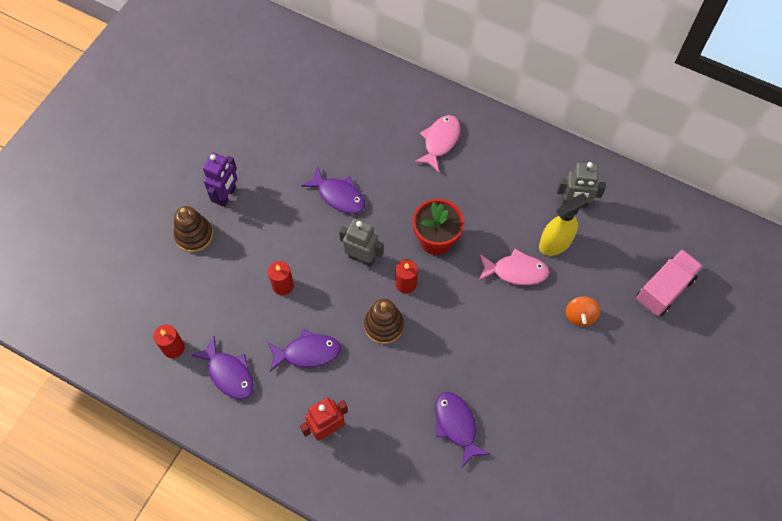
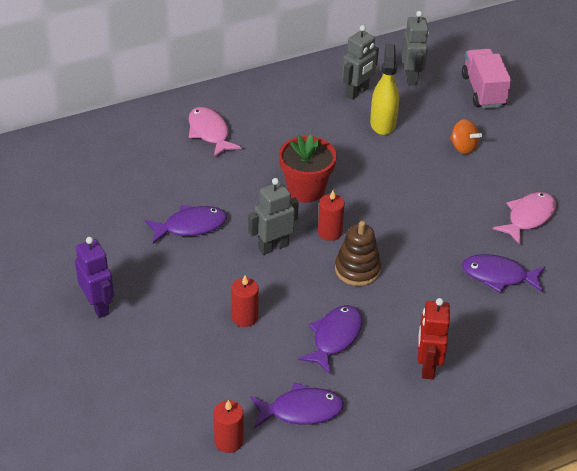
camera: 55 degrees left, 20 degrees down
brown stacking toy [174,206,213,252] -> none
pink fish [479,249,549,285] -> pink fish moved to [493,192,556,245]
none -> grey robot [402,11,429,85]

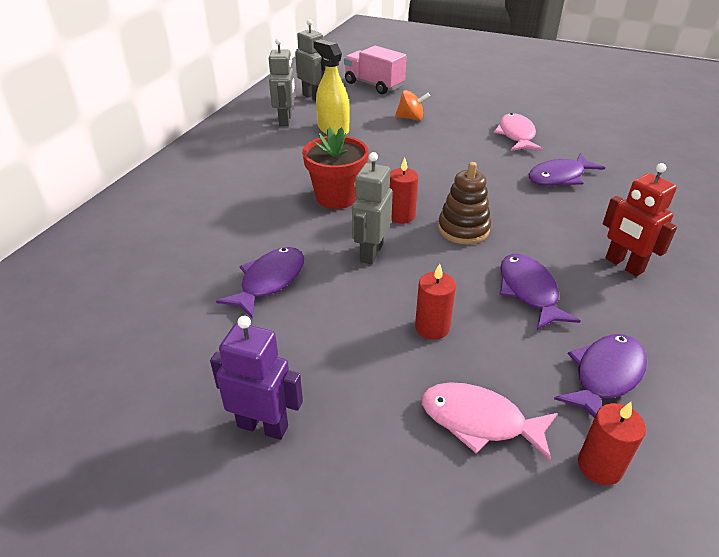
camera: 40 degrees left, 5 degrees down
pink fish [189,107,242,157] -> pink fish moved to [421,382,558,461]

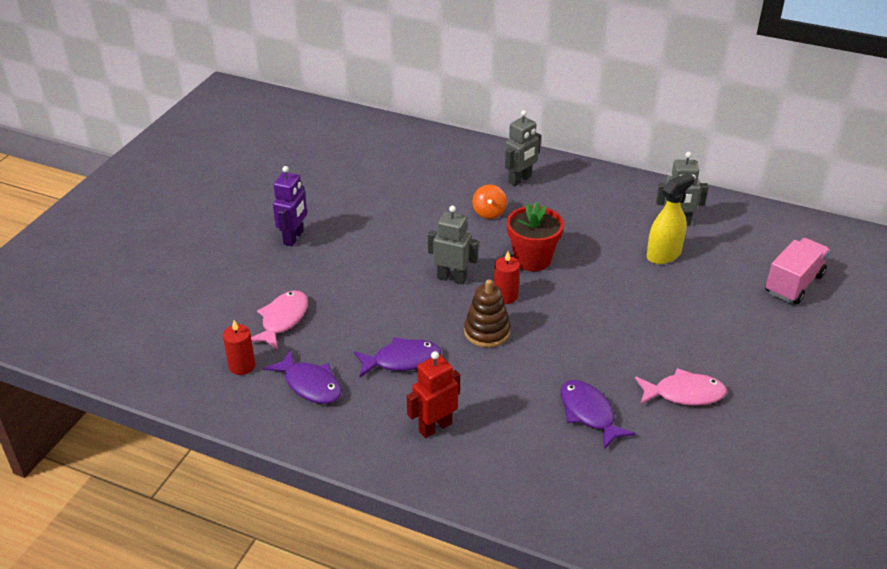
camera: 90 degrees right, 0 degrees up
purple fish [216,247,304,319] -> none
grey robot [295,19,325,101] -> grey robot moved to [504,110,541,186]
orange spinning top [395,90,430,120] -> orange spinning top moved to [472,184,507,219]
red candle [415,264,456,340] -> none

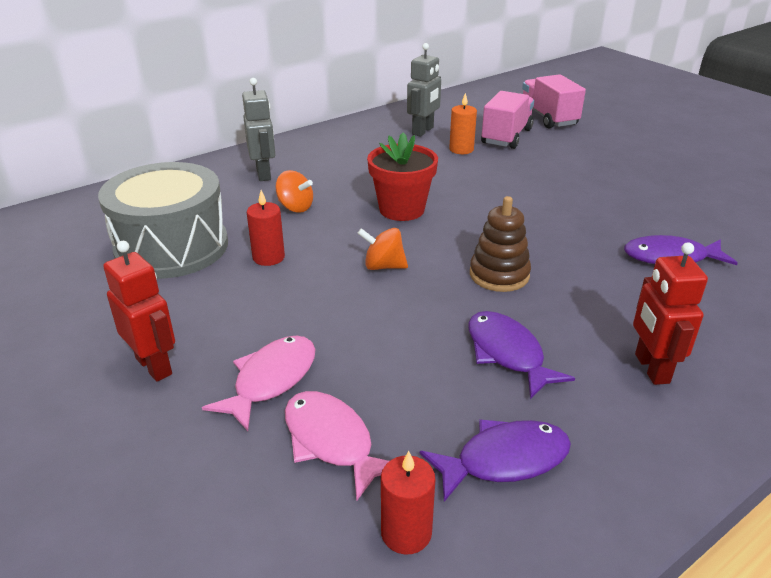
camera: 60 degrees left, 5 degrees down
purple robot [273,166,307,246] -> red robot [103,241,175,381]
purple fish [354,337,441,377] -> purple fish turned 45 degrees counterclockwise [468,311,575,399]
grey robot [428,206,479,285] -> orange spinning top [357,228,408,270]
red candle [494,251,520,304] -> red candle moved to [247,190,285,266]
pink fish [635,368,727,406] -> pink fish moved to [202,335,315,431]
yellow spray bottle [647,173,695,264] -> orange candle [449,93,477,154]
none -> grey drum [98,162,228,279]
none -> pink truck [481,91,534,149]

